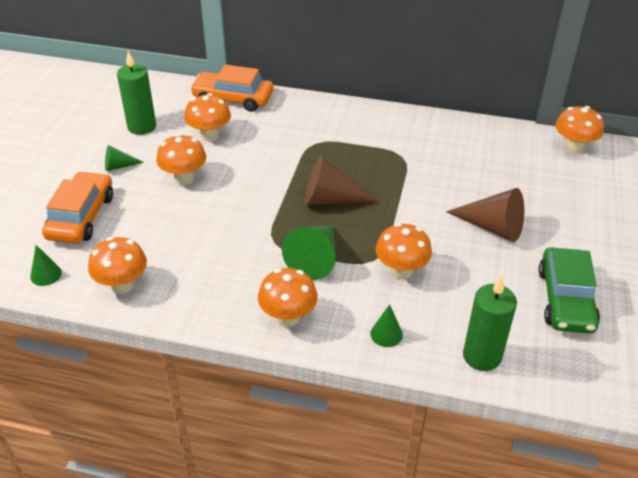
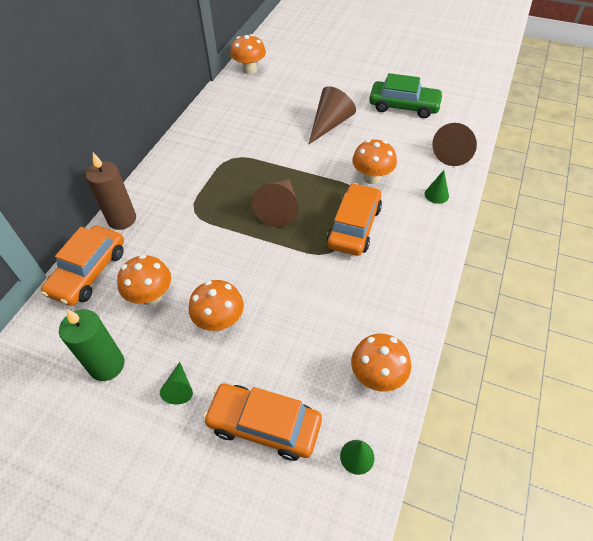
camera: 80 degrees left, 10 degrees up
orange mushroom [258,268,318,327] -> none
green cone [282,226,336,280] -> orange car [327,183,382,256]
green candle [463,276,517,371] -> brown cone [432,123,477,166]
none -> brown candle [86,153,136,230]

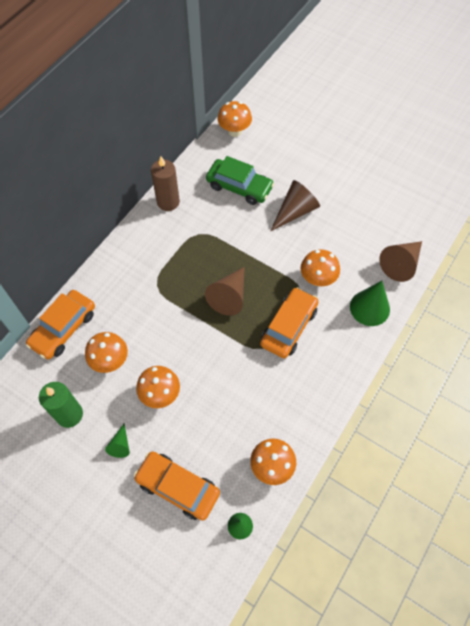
camera: 10 degrees right, 10 degrees up
brown candle [86,153,136,230] -> brown candle moved to [151,156,180,211]
green car [369,73,443,118] -> green car moved to [206,156,274,205]
green cone [425,170,449,204] -> green cone [350,281,390,326], size x1.86

